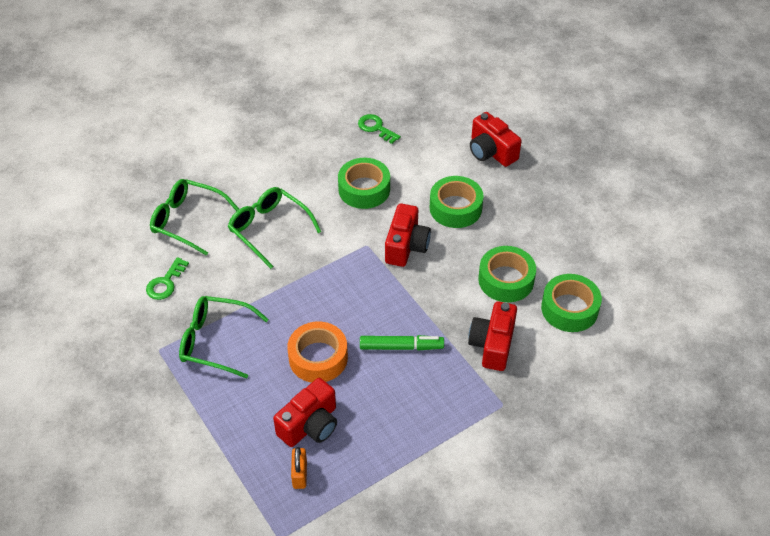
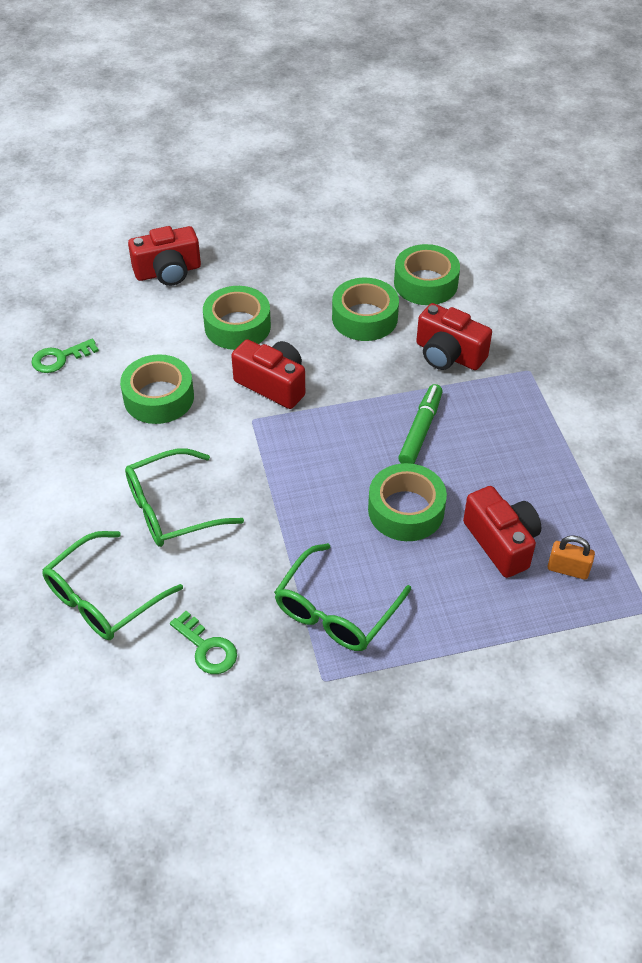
camera: 70 degrees left, 0 degrees up
orange tape [287,322,348,383] -> green tape [368,463,447,541]

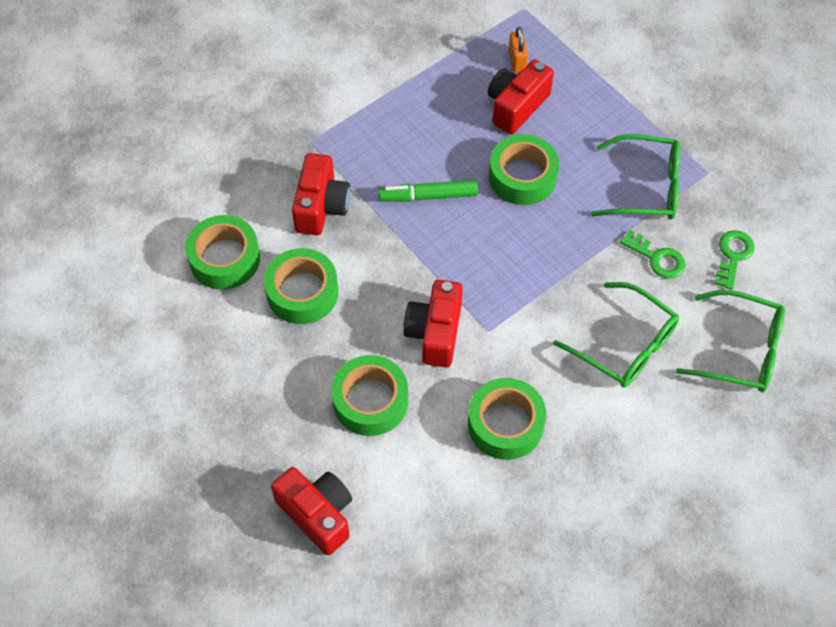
camera: 115 degrees left, 10 degrees up
green key [31,339,99,373] -> green key moved to [620,230,686,279]

